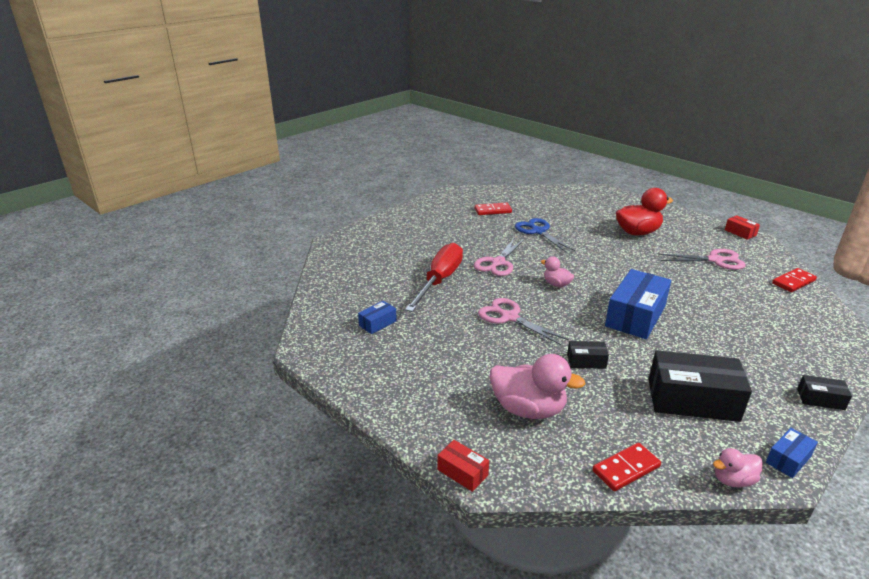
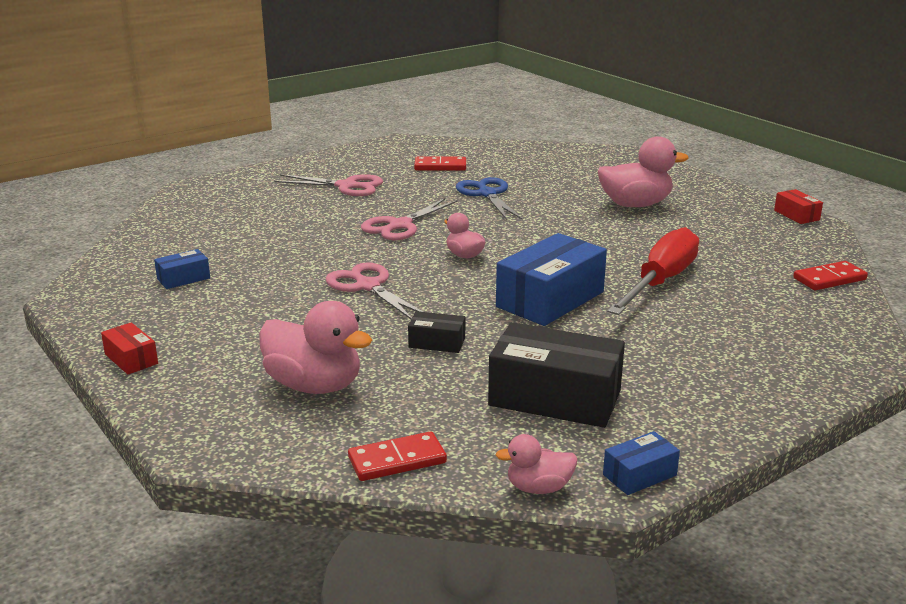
camera: 10 degrees right, 5 degrees down
red screwdriver [405,243,463,312] -> red screwdriver moved to [607,227,699,315]
red box [437,440,489,492] -> red box moved to [101,322,158,374]
red duck [616,188,673,235] -> pink duck [598,136,689,207]
pink scissors [658,249,746,270] -> pink scissors moved to [274,174,383,196]
black box [797,375,852,410] -> none

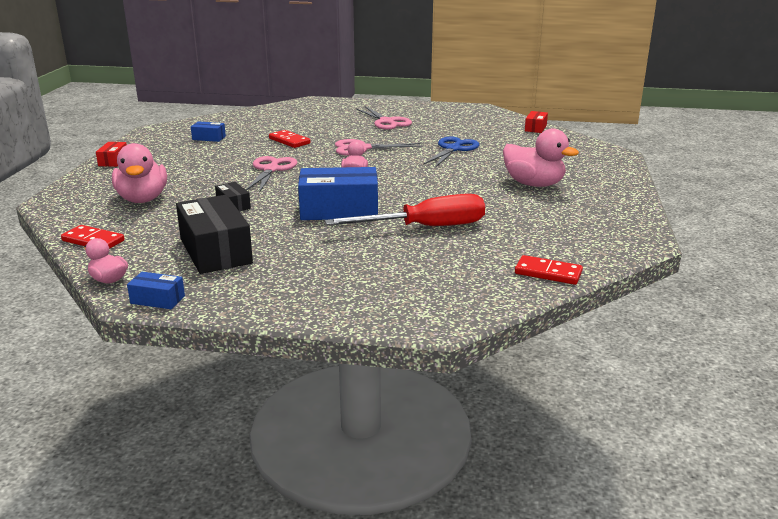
camera: 45 degrees right, 0 degrees up
red domino [414,156,466,171] -> red domino moved to [269,130,310,148]
red box [774,189,823,224] -> red box moved to [525,111,548,133]

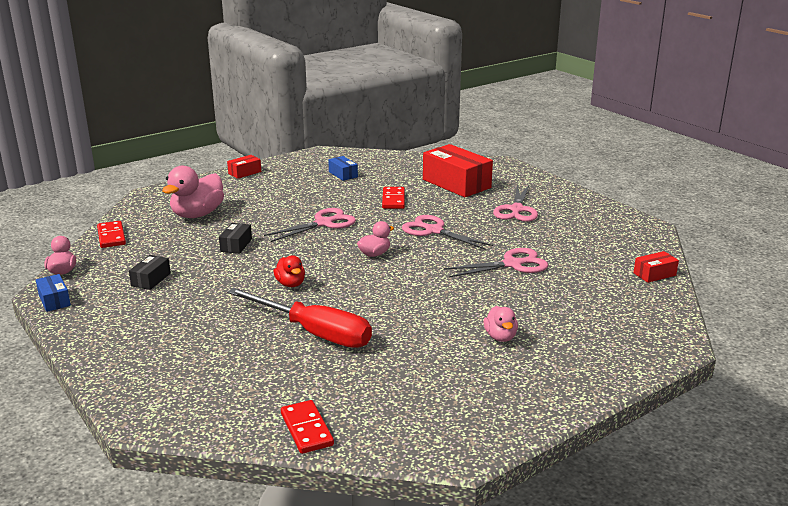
camera: 45 degrees right, 0 degrees up
black box [176,195,253,274] -> black box [129,255,171,290], size x0.48
blue box [298,167,378,220] -> red duck [273,255,305,287]
blue scissors [423,136,479,168] -> pink scissors [444,248,548,277]
pink duck [503,129,579,187] -> pink duck [484,306,518,342], size x0.54
none -> red box [423,144,493,197]

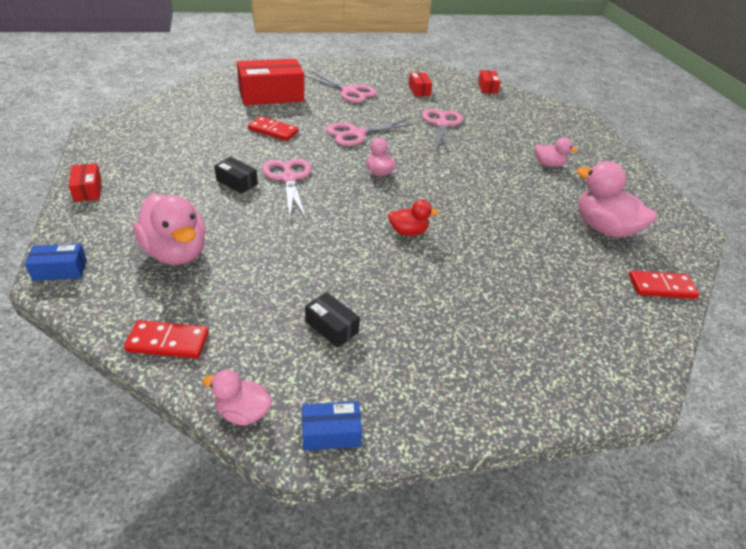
camera: 70 degrees left, 15 degrees up
black box [219,223,252,254] -> black box moved to [214,157,258,194]
red screwdriver [227,288,372,348] -> none
blue box [328,156,358,181] -> blue box moved to [25,244,87,281]
none -> red box [409,72,432,96]
none -> pink duck [577,161,657,238]

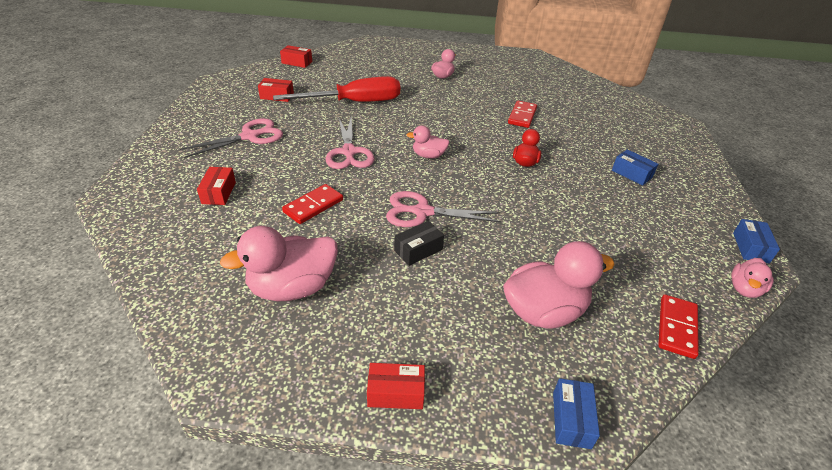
camera: 70 degrees left, 0 degrees up
red box [237,59,304,105] -> red box [197,167,236,205], size x0.48
black box [305,292,360,348] -> none
pink scissors [422,108,463,152] -> red screwdriver [273,76,400,102]
pink duck [577,161,657,238] -> pink duck moved to [220,226,338,301]
red domino [629,270,700,299] -> red domino moved to [508,100,537,128]
none -> blue box [612,149,658,186]

